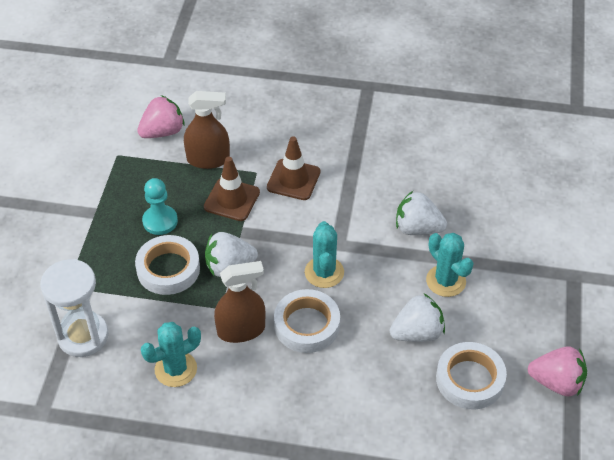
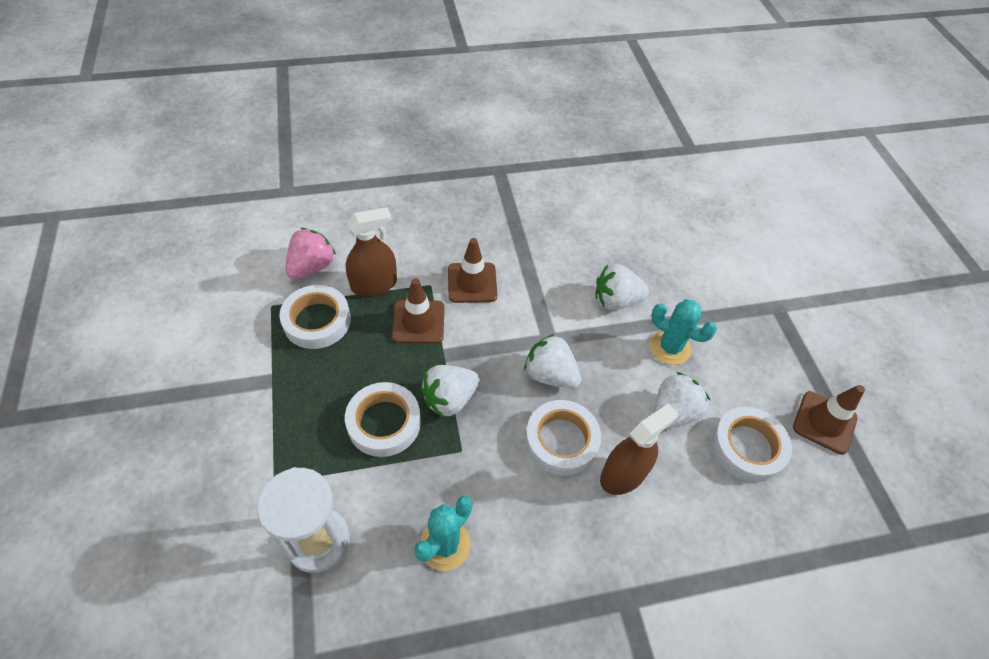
camera: 25 degrees left, 5 degrees up
turquoise pawn [142,178,178,235] -> none
brown spray bottle [214,261,266,343] -> brown spray bottle moved to [600,403,678,495]
turquoise cactus [305,221,344,288] -> white strawberry [524,334,581,389]
pink strawberry [528,346,587,396] -> brown traffic cone [793,385,865,455]
none -> white tape [279,285,351,349]

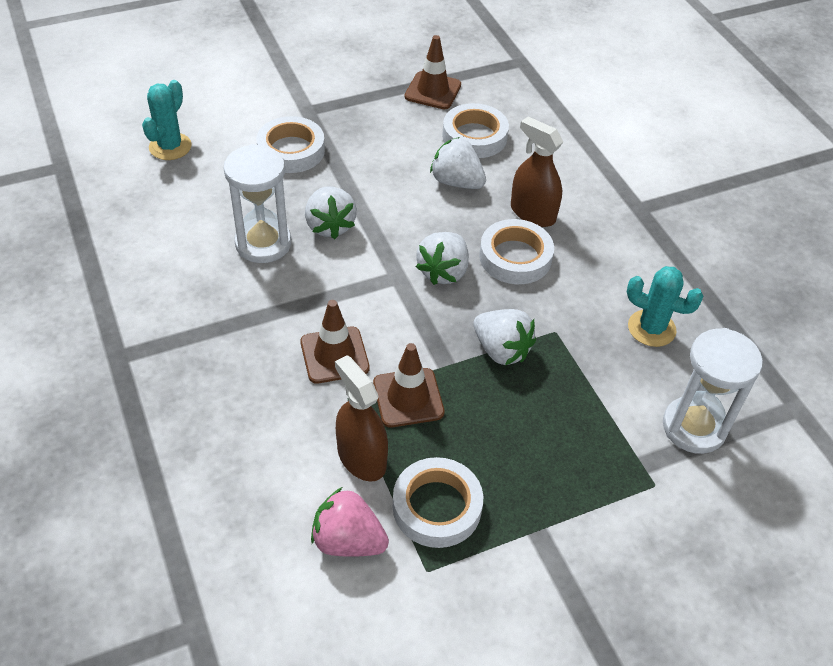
camera: 100 degrees left, 5 degrees down
white tape [345,382,421,457] -> white tape moved to [256,116,325,173]
turquoise cactus [650,299,717,365] -> turquoise cactus moved to [142,80,192,160]
none -> white hourglass [224,144,291,263]

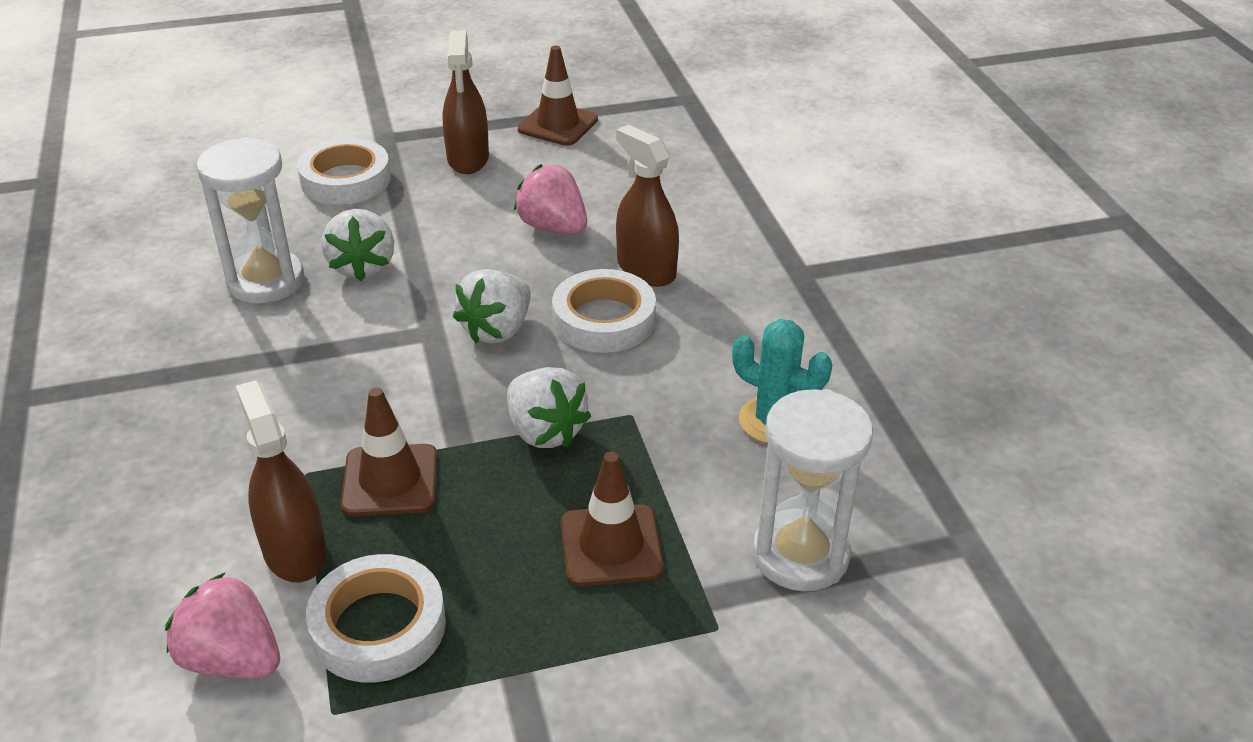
camera: 10 degrees right, 10 degrees down
turquoise cactus [142,80,192,160] -> none
brown traffic cone [300,300,370,384] -> brown traffic cone moved to [561,452,664,586]
white strawberry [430,137,486,189] -> pink strawberry [514,164,587,234]
white tape [442,103,509,158] -> none
none -> brown spray bottle [443,30,489,174]

